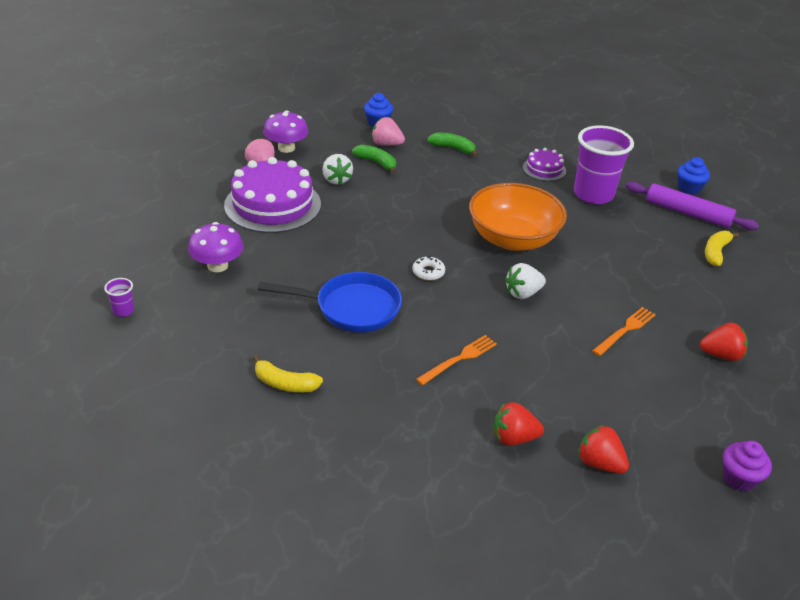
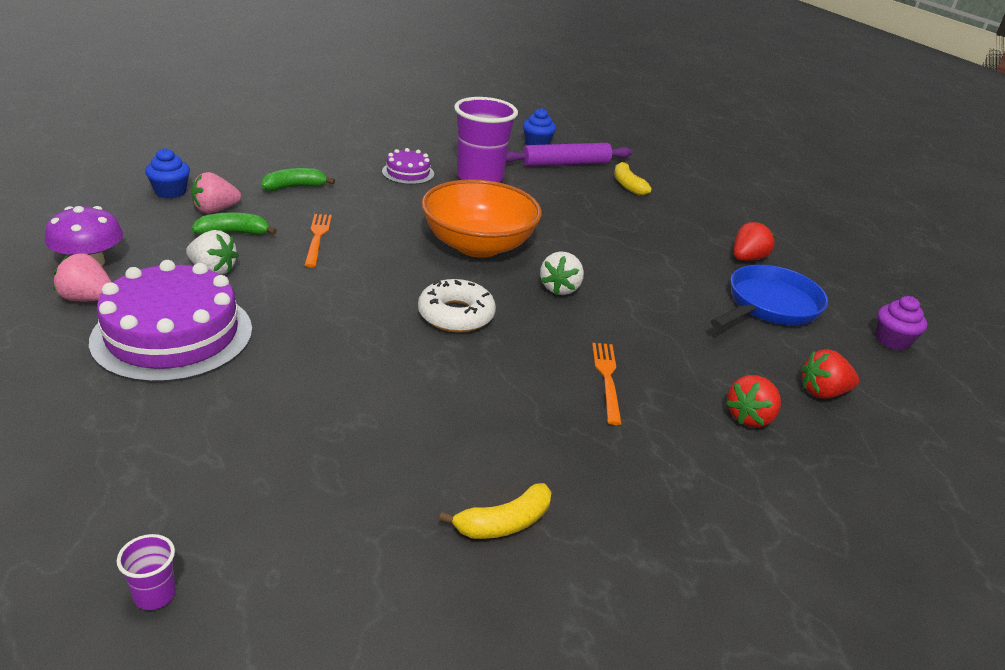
camera: 50 degrees left, 5 degrees down
purple mushroom [188,222,243,272] -> none
blue pan [258,272,402,332] -> blue pan moved to [710,265,828,328]
white donut [412,256,445,281] -> white donut [418,279,496,332], size x1.76
orange fork [592,307,656,356] -> orange fork moved to [304,214,332,267]

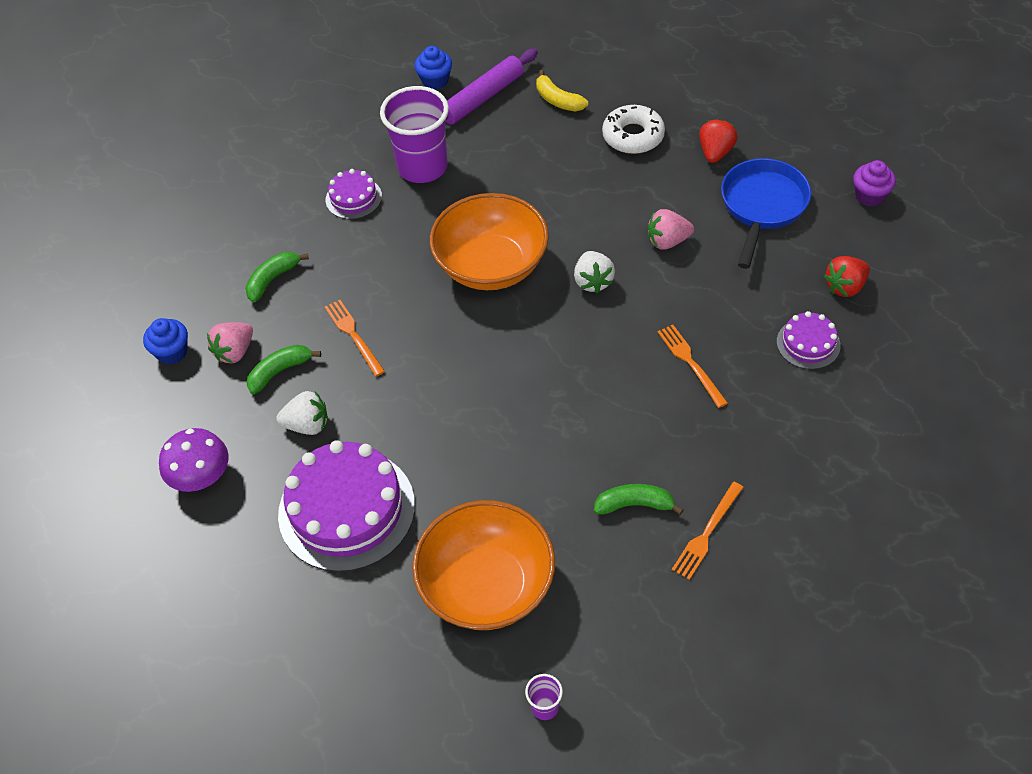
camera: 20 degrees left, 20 degrees up
pink strawberry [54,253,112,301] -> pink strawberry moved to [648,209,694,250]
white donut [418,279,496,332] -> white donut moved to [602,105,665,154]
yellow banana [439,483,551,539] -> orange fork [672,482,744,580]
red strawberry [726,375,781,428] -> purple cake [777,311,841,369]
none -> orange bowl [412,500,555,630]
none -> green banana [594,484,683,515]

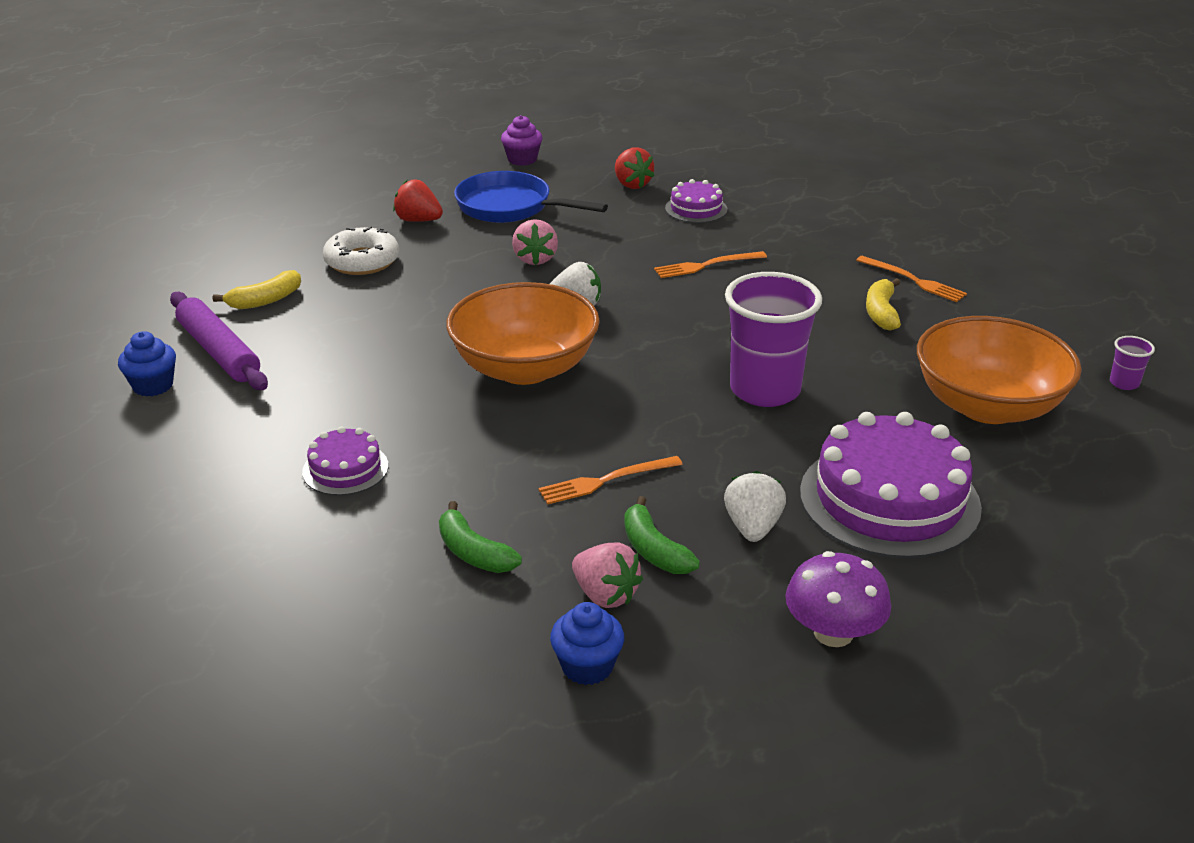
camera: 85 degrees left, 20 degrees down
purple cup [380,86,449,183] -> purple cup moved to [725,272,822,407]
green banana [594,484,683,515] -> yellow banana [866,278,901,331]

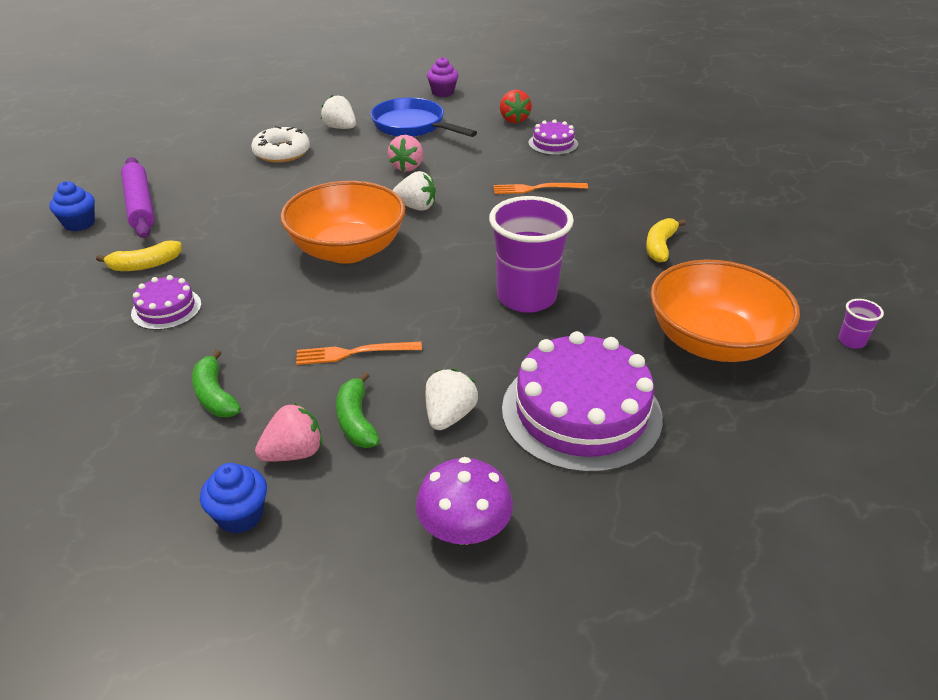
camera: 15 degrees right, 5 degrees up
yellow banana [213,270,301,309] -> yellow banana moved to [96,240,182,271]
red strawberry [393,179,443,222] -> white strawberry [321,95,356,129]
pink strawberry [572,543,643,608] -> pink strawberry turned 90 degrees counterclockwise [255,403,322,462]
orange fork [856,256,967,302] -> none

